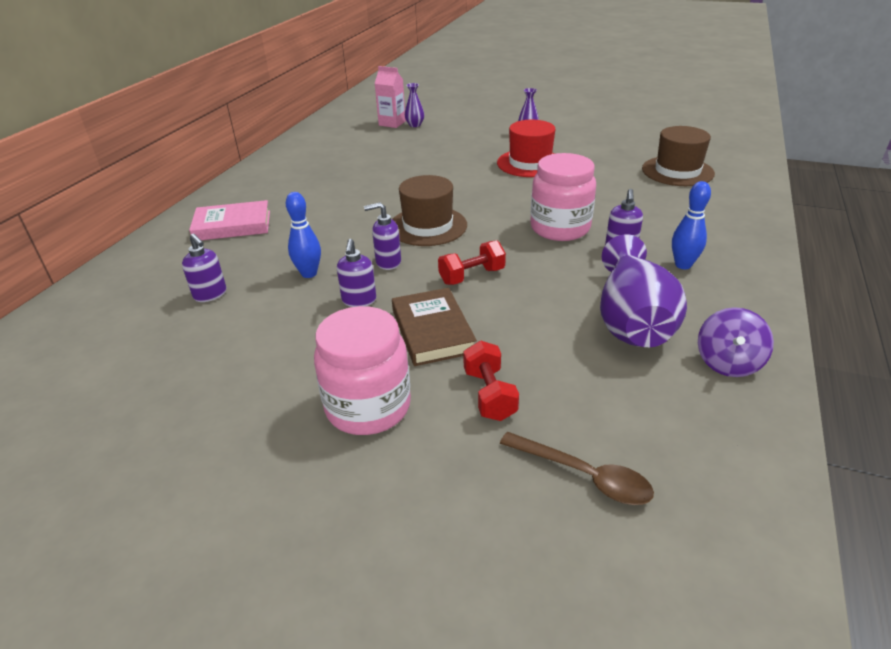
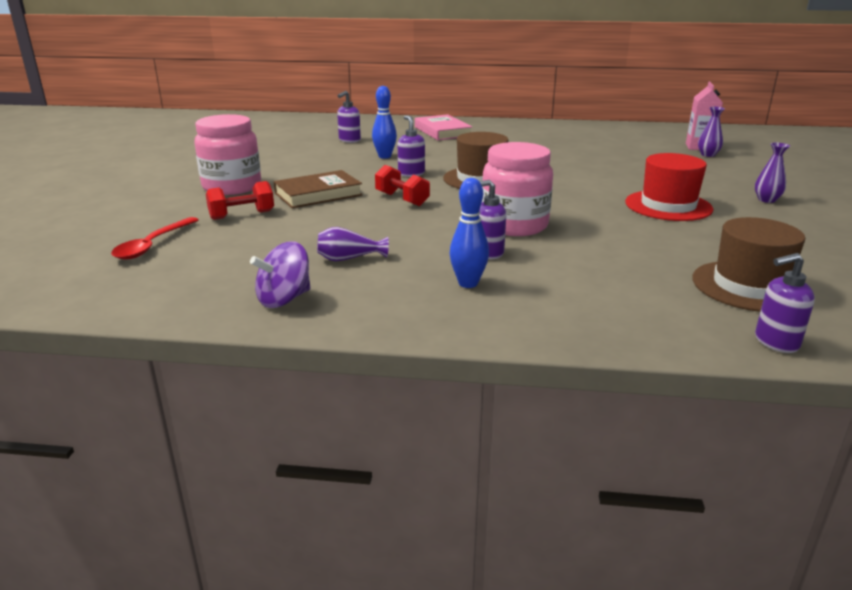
camera: 75 degrees right, 10 degrees down
purple soap dispenser [337,239,376,307] -> purple soap dispenser moved to [755,253,815,353]
brown spoon [500,432,654,505] -> red spoon [111,217,199,260]
purple vase [600,234,687,347] -> purple vase [317,227,389,261], size x0.44
purple spinning top [698,307,774,377] -> purple spinning top turned 45 degrees counterclockwise [250,241,311,308]

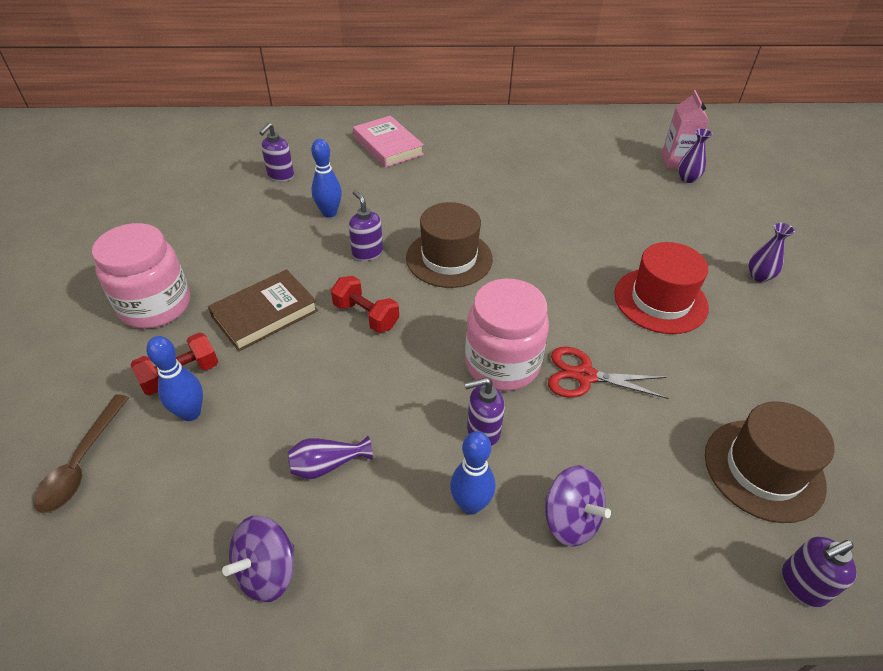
camera: 10 degrees left, 20 degrees up
red spoon [111,217,199,260] -> brown spoon [34,394,129,513]
none -> blue bowling pin [147,336,203,421]
none -> purple spinning top [545,465,611,547]
none -> red scissors [548,347,668,399]

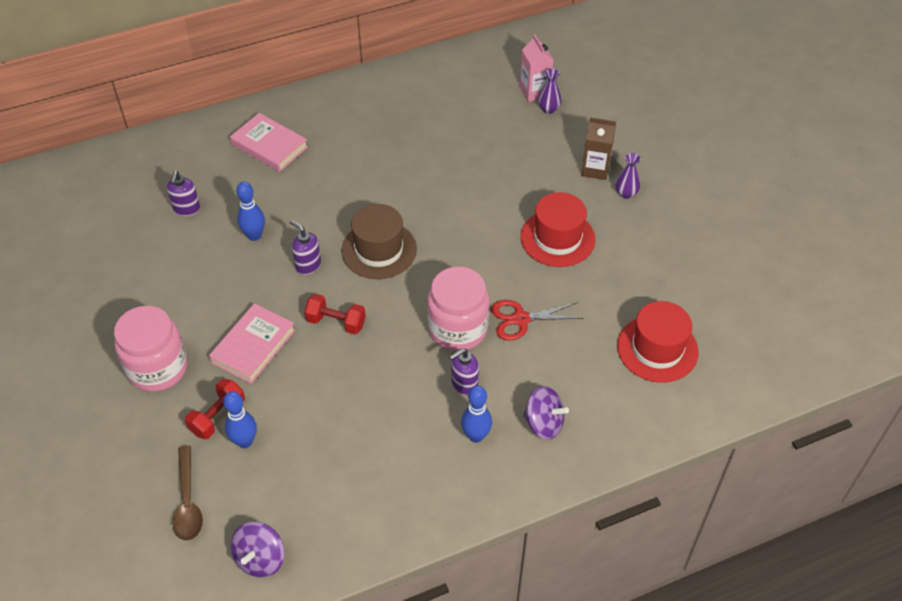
camera: 20 degrees left, 5 degrees up
brown book [208,269,318,351] -> pink book [209,303,296,384]
purple spinning top [222,515,294,602] -> purple spinning top moved to [231,522,285,578]
purple vase [288,436,373,479] -> none
brown hat [705,401,835,523] -> red hat [617,301,699,383]
purple soap dispenser [782,536,857,607] -> none
none -> brown carton [581,117,616,180]

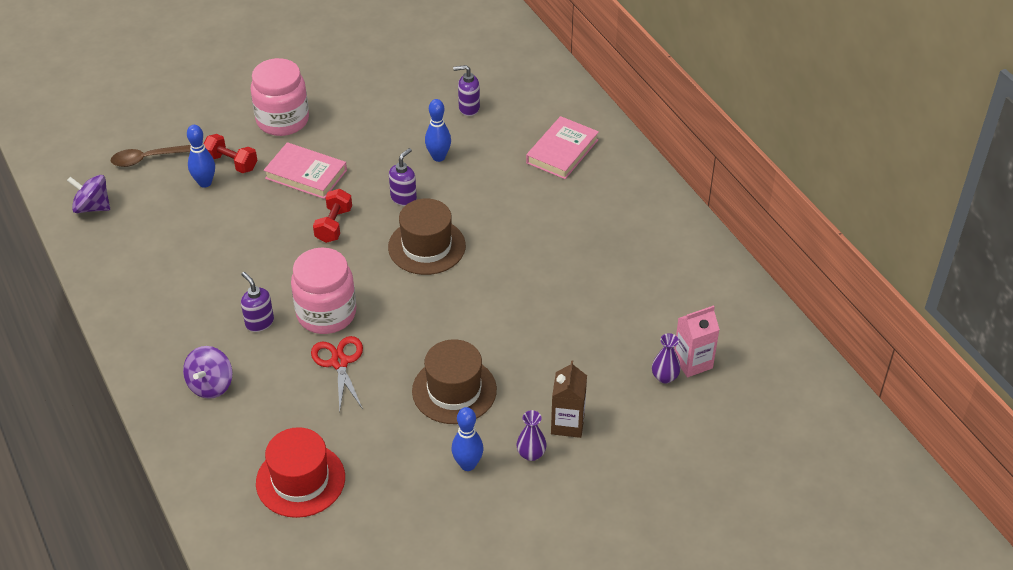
camera: 85 degrees right, 5 degrees down
blue bowling pin [461,386,492,443] -> blue bowling pin moved to [452,407,483,471]
red hat [520,192,595,267] -> brown hat [412,339,497,424]

